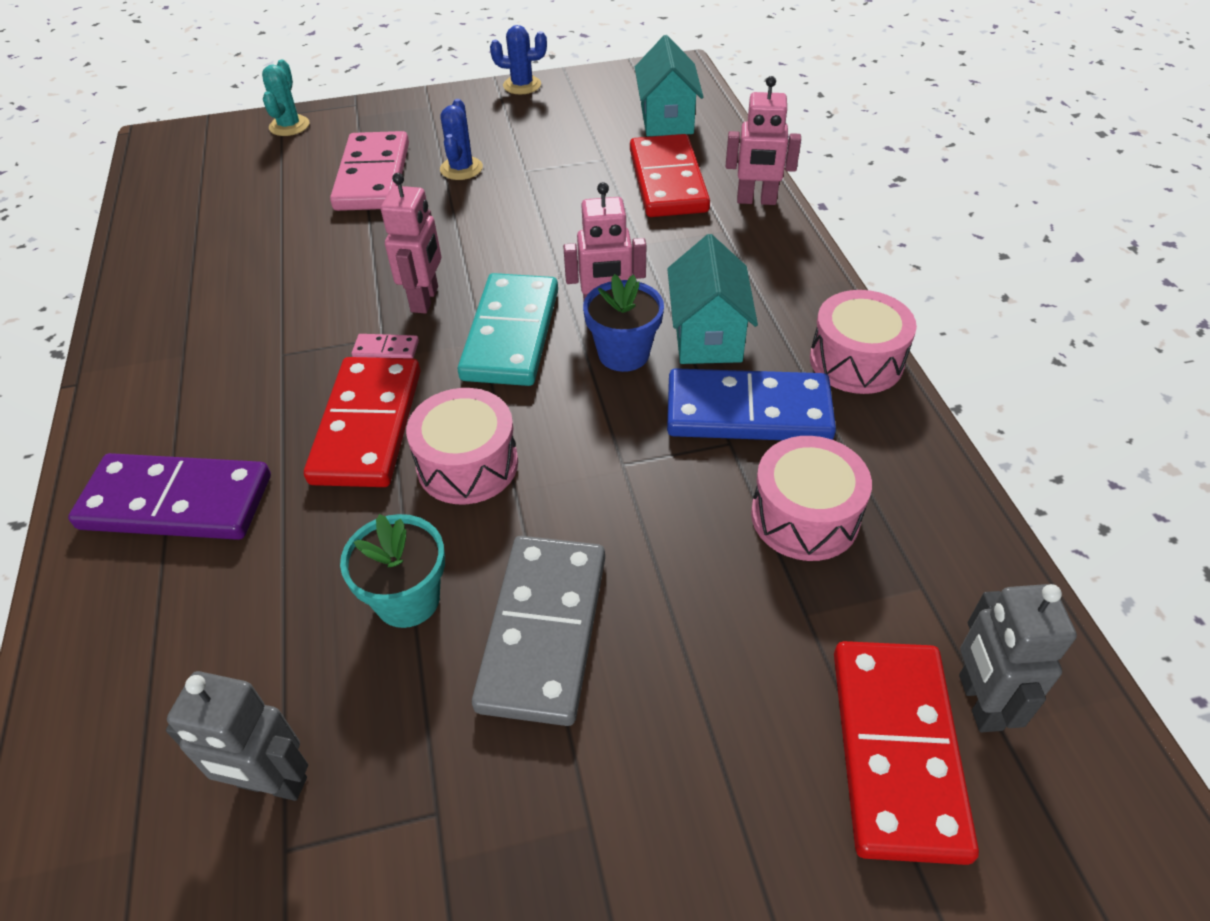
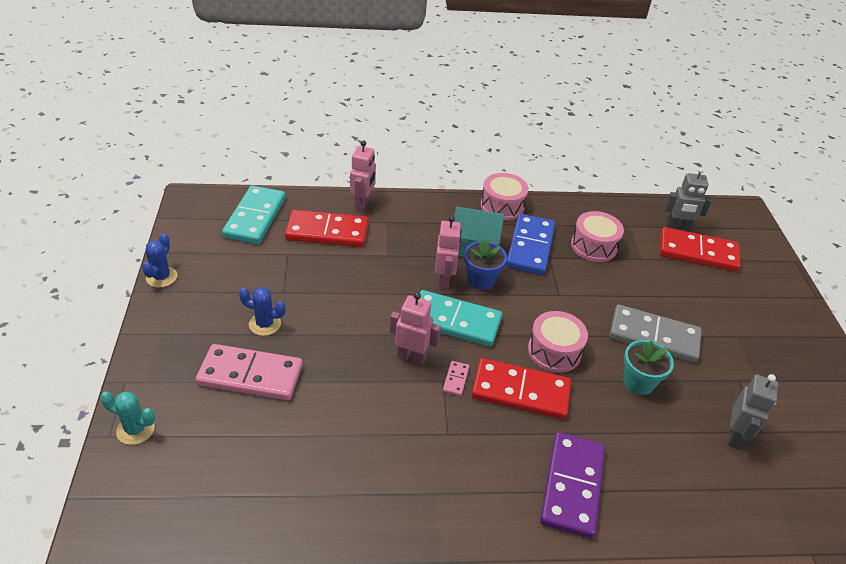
camera: 85 degrees left, 5 degrees down
turquoise house [635,35,703,136] -> turquoise domino [222,185,286,244]

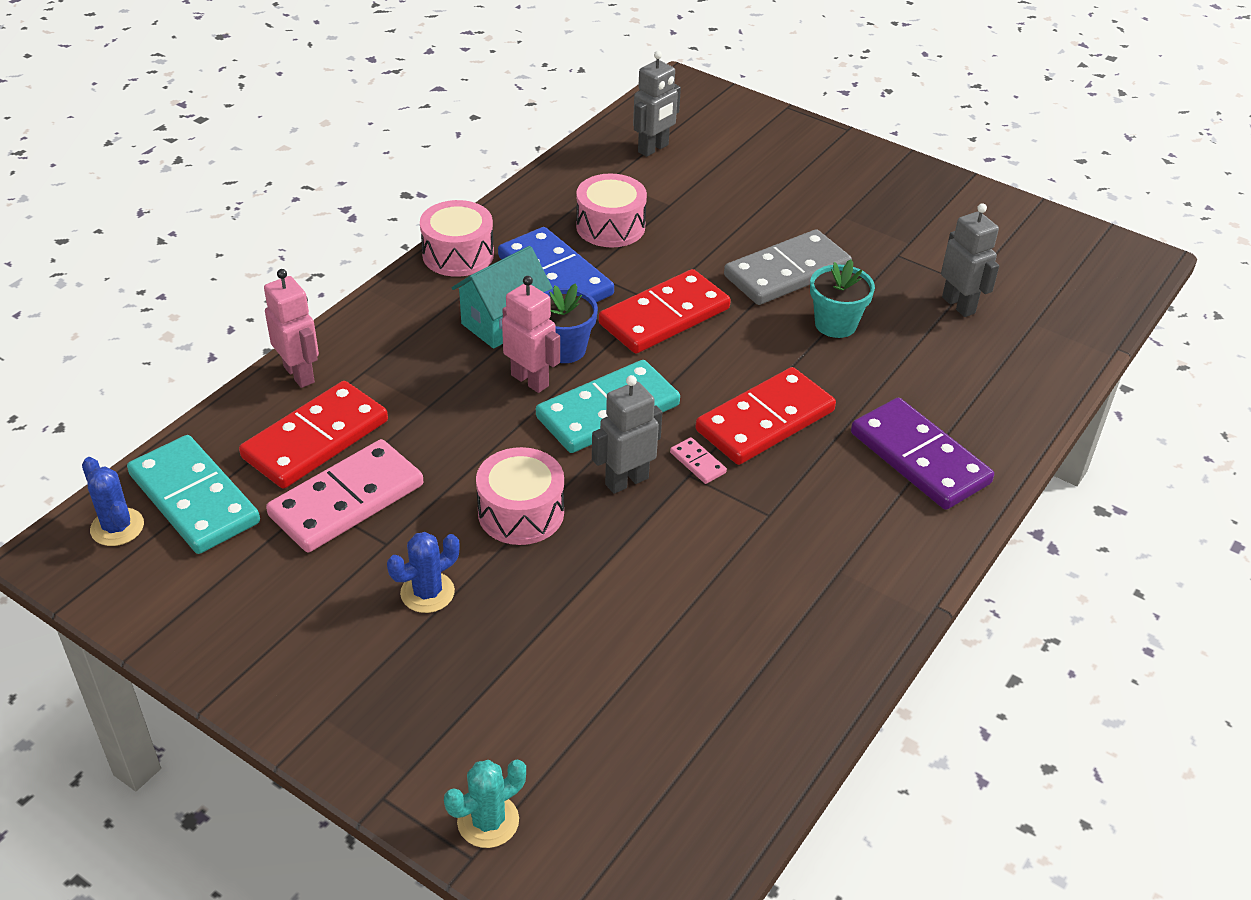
camera: 50 degrees left, 0 degrees up
blue cactus [142,233,177,288] -> blue cactus moved to [82,457,144,546]
pink domino [196,344,303,400] -> pink domino moved to [266,439,423,552]
pink robot [390,292,441,365] -> grey robot [592,375,662,494]
pink drum [528,311,588,373] -> pink drum moved to [476,447,564,545]
red domino [660,227,741,272] -> red domino moved to [599,269,731,354]

